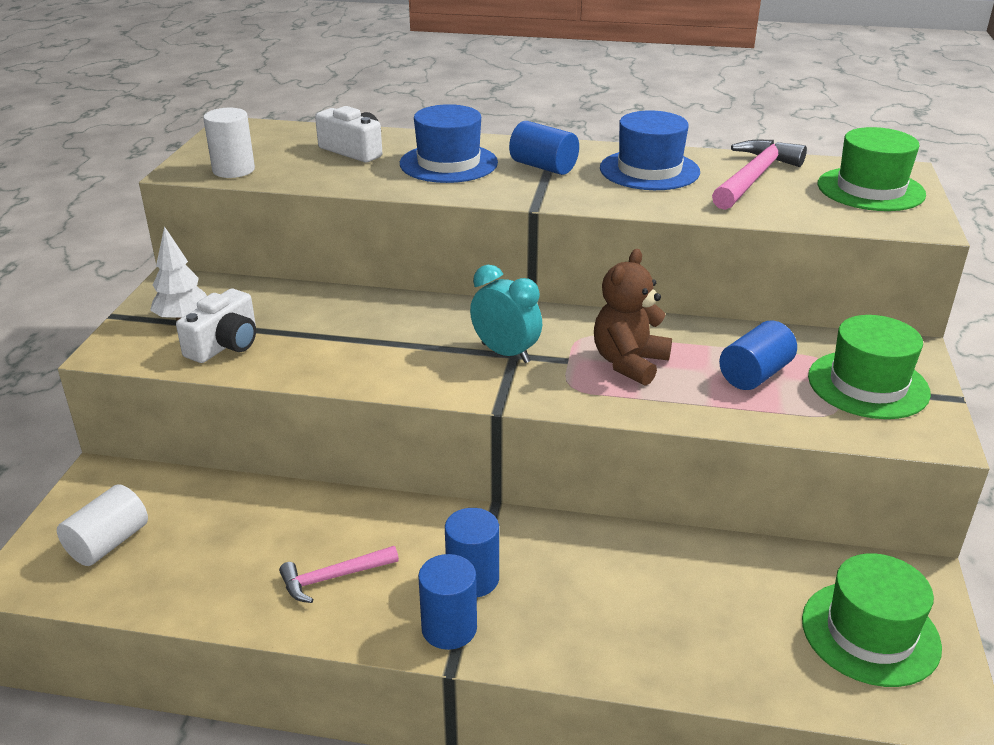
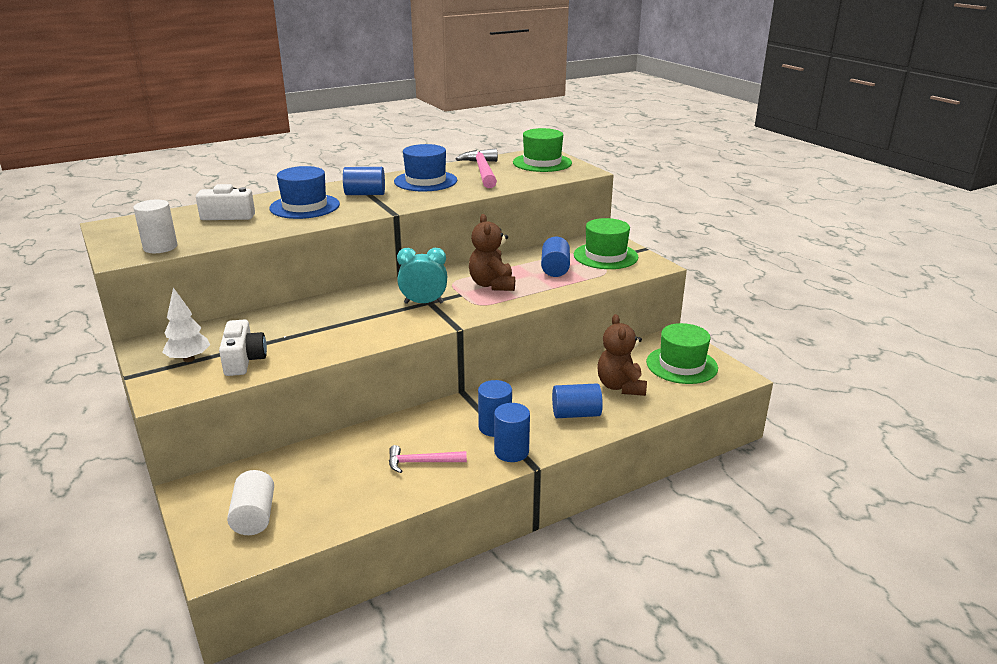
camera: 40 degrees left, 5 degrees down
pink hammer [279,546,399,603] -> pink hammer turned 60 degrees clockwise [389,445,467,473]
none -> blue cylinder [552,383,603,418]
none -> brown teddy bear [597,314,647,396]

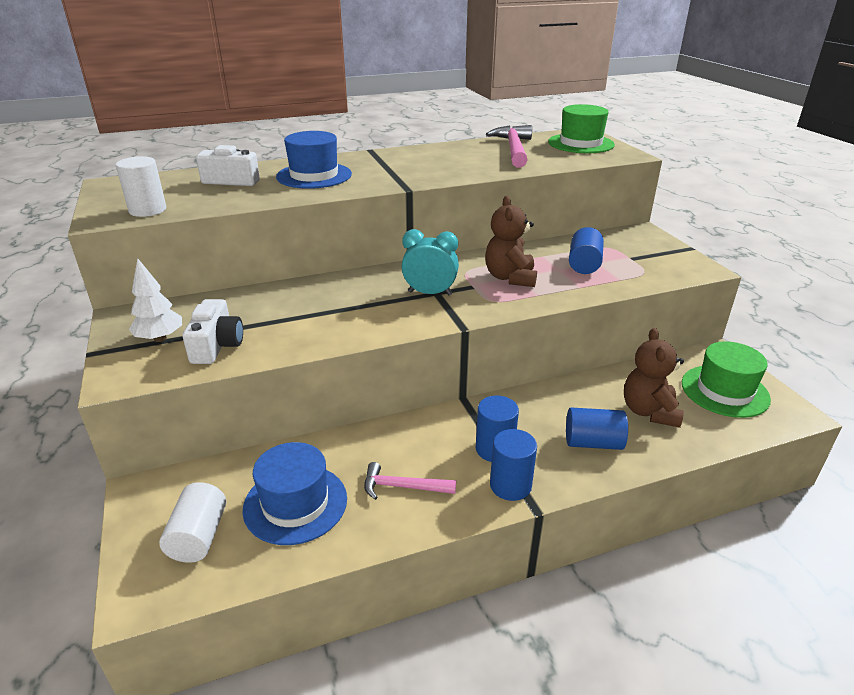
camera: 10 degrees right, 5 degrees up
blue cylinder [343,167,385,195] -> none
blue hat [394,144,457,191] -> blue hat moved to [242,442,347,545]
green hat [574,218,638,269] -> none

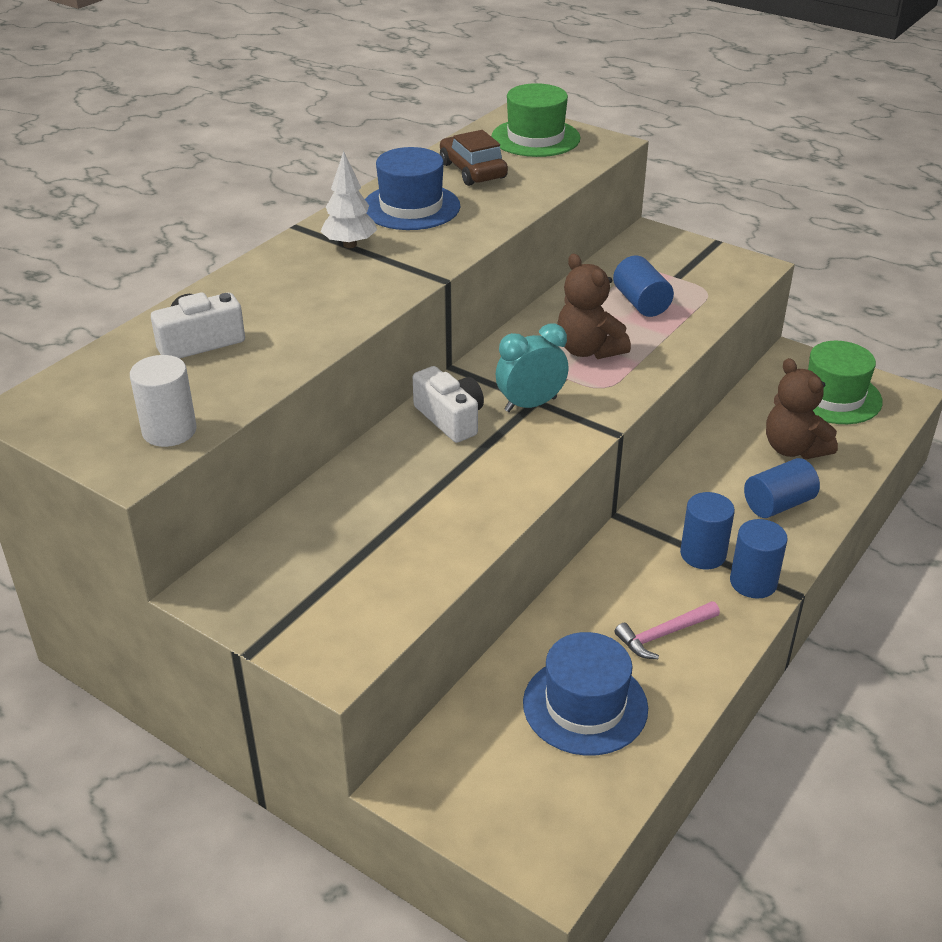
camera: 35 degrees left, 5 degrees up
white tree [129,258,182,342] -> white tree moved to [320,151,377,248]
white cylinder [159,482,226,563] -> none
white camera [182,299,243,364] -> white camera moved to [413,366,484,443]
blue hat [276,131,352,189] -> blue hat moved to [365,147,460,230]
pink hammer [486,125,532,168] -> brown car [440,130,508,186]

